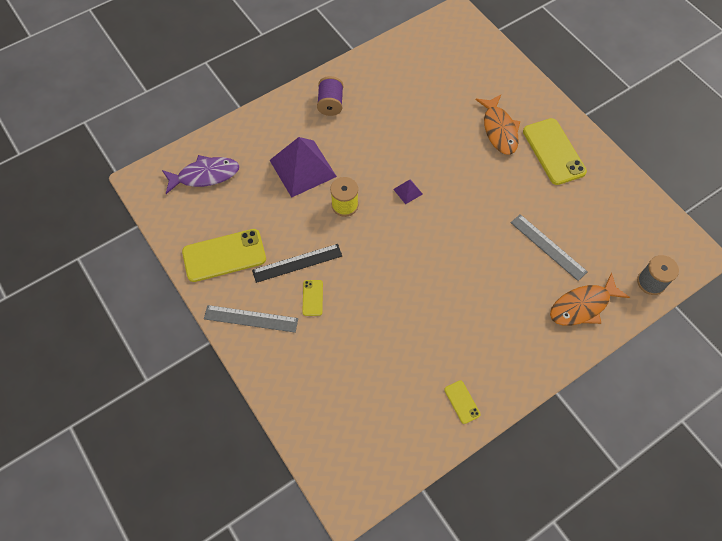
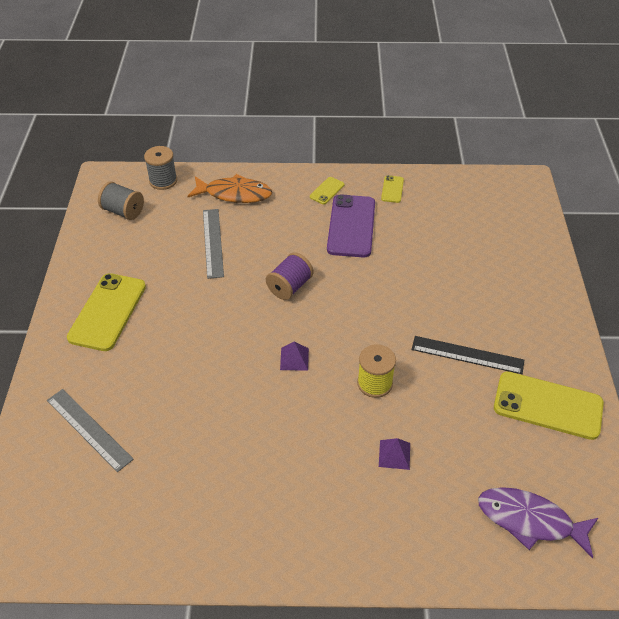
camera: 145 degrees left, 15 degrees down
grey ruler [204,305,298,333] -> grey ruler moved to [47,389,134,472]
purple pyramid [270,137,337,198] -> purple pyramid [379,438,410,470], size x0.42
yellow phone [302,280,323,316] -> yellow phone moved to [310,177,344,204]
purple spool [317,76,343,116] -> purple spool moved to [266,252,314,300]
orange fish [476,95,520,155] -> none
none -> grey spool [98,181,144,220]
none -> purple phone [327,195,375,258]

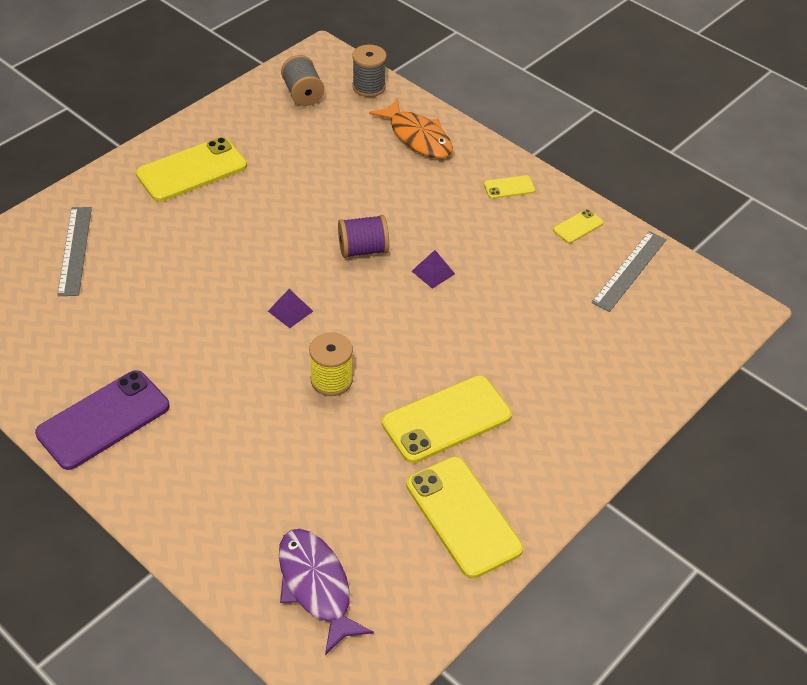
camera: 40 degrees right, 0 degrees up
grey ruler [203,209,224,279] -> grey ruler moved to [591,231,667,312]
purple phone [327,195,375,258] -> purple phone moved to [35,370,170,470]
purple pyramid [379,438,410,470] -> purple pyramid moved to [412,250,455,289]
black ruler [412,336,524,374] -> yellow phone [382,375,512,463]

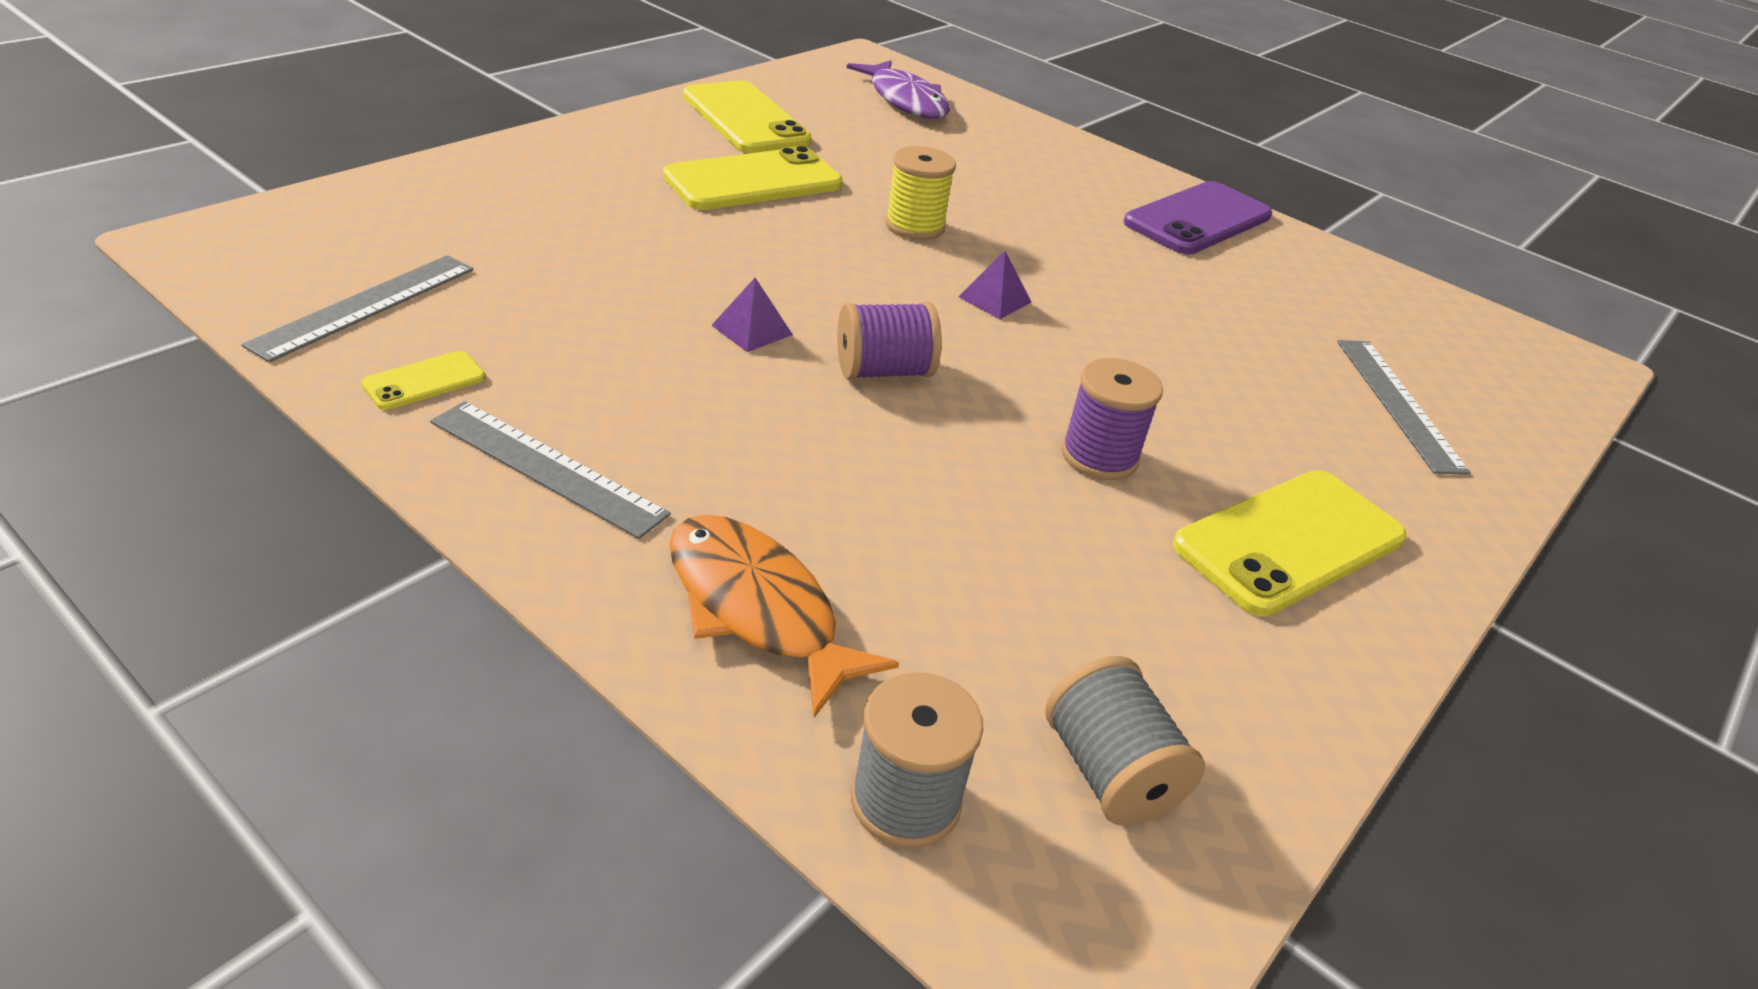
camera: 175 degrees right, 10 degrees down
yellow phone [484,175,535,199] -> grey ruler [430,401,671,539]
none -> purple spool [1061,358,1163,480]

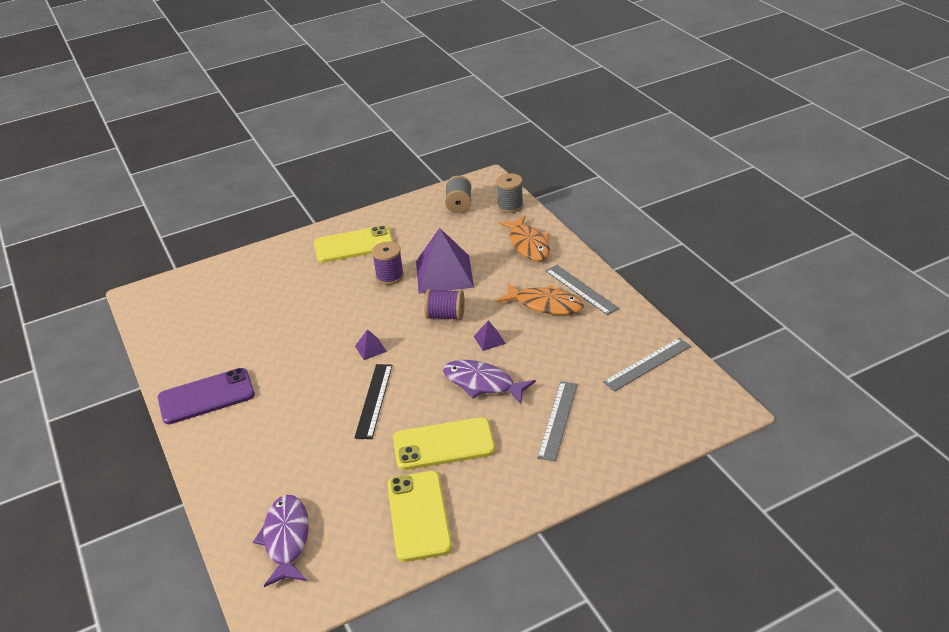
camera: 150 degrees left, 0 degrees up
yellow phone [361,351,486,410] -> none
yellow spool [885,146,956,240] -> black ruler [354,364,393,439]
grey ruler [1337,340,1471,475] -> grey ruler moved to [537,381,578,461]
none -> purple pyramid [416,228,474,294]
none -> purple fish [443,360,536,404]
none -> orange fish [496,283,584,315]

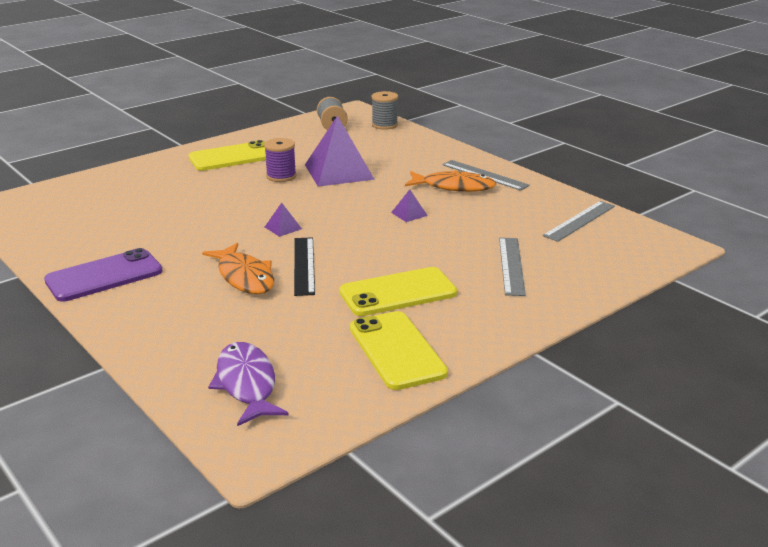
camera: 15 degrees left, 10 degrees down
purple spool [424,289,465,320] -> none
purple fish [443,360,536,404] -> none
orange fish [499,215,550,261] -> orange fish moved to [202,243,274,294]

